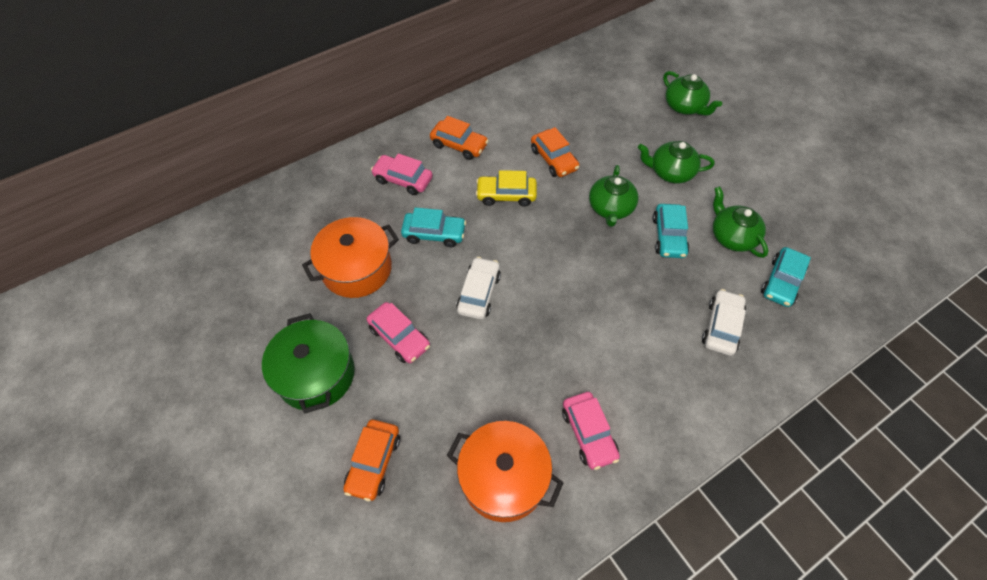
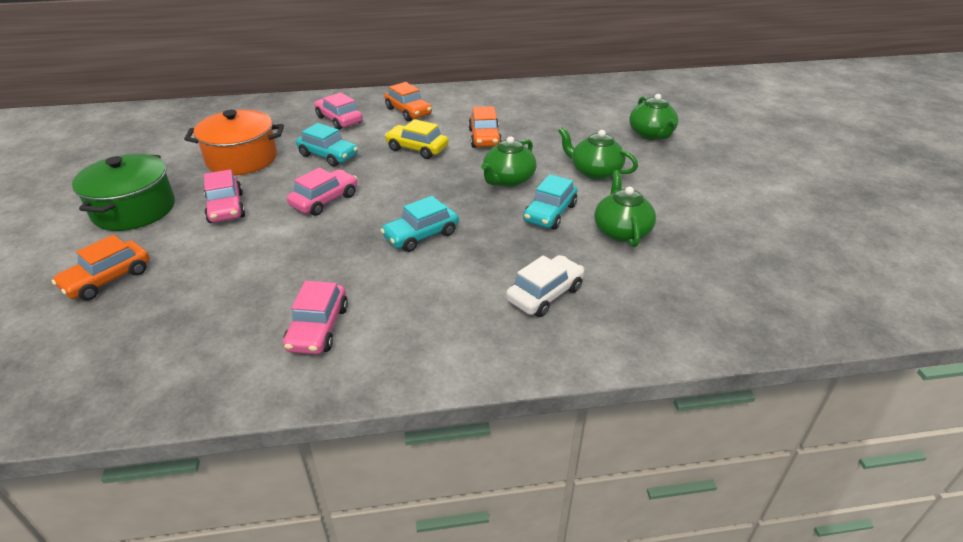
camera: 25 degrees right, 20 degrees down
orange pot [447,421,564,522] -> none
white car [456,257,501,319] -> pink car [287,168,357,216]
turquoise car [761,247,811,307] -> turquoise car moved to [380,196,459,252]

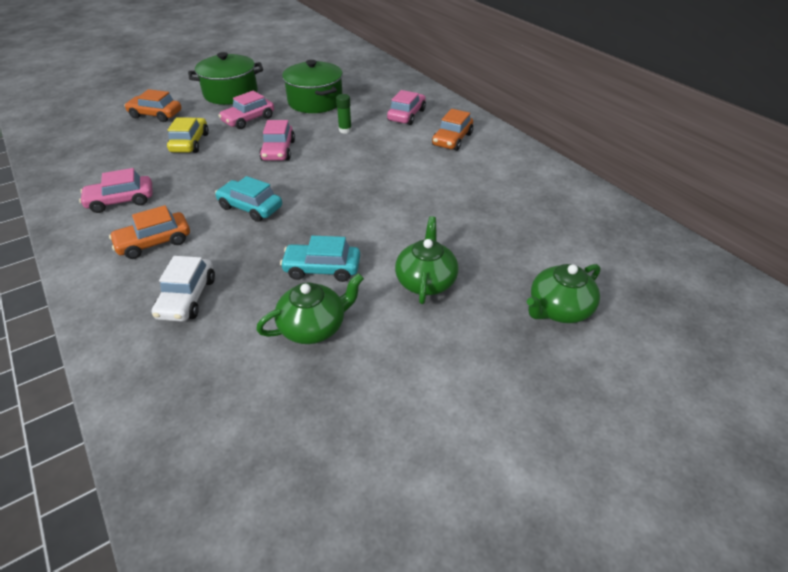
camera: 65 degrees right, 5 degrees up
orange pot [184,110,284,175] -> green pot [282,60,343,113]
pink car [287,168,357,216] -> pink car turned 75 degrees clockwise [259,120,295,161]
turquoise car [296,123,358,167] -> green glue stick [336,94,352,134]
yellow car [385,119,448,159] -> yellow car moved to [167,117,209,153]
orange car [468,106,502,148] -> orange car moved to [109,205,190,259]
green teapot [481,136,536,187] -> none
white car [506,255,584,317] -> white car turned 75 degrees clockwise [152,256,215,322]

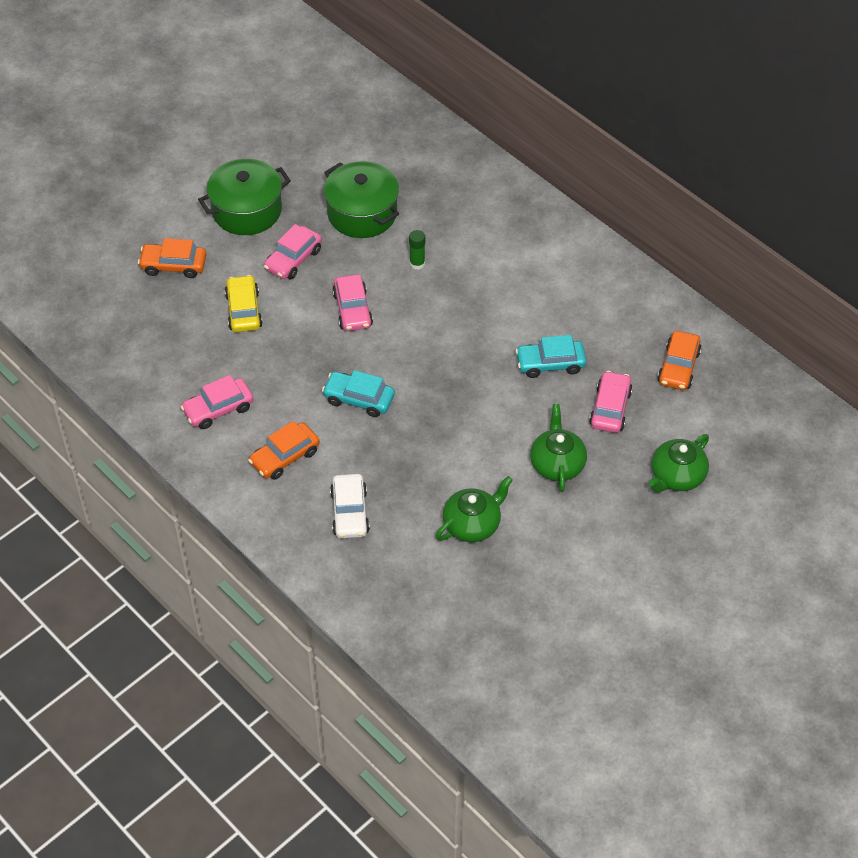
camera: 10 degrees left, 10 degrees up
turquoise car [280,236,360,282] -> turquoise car moved to [515,335,586,378]
pink car [387,90,426,125] -> pink car moved to [589,371,633,433]
orange car [432,109,473,151] -> orange car moved to [657,331,702,390]

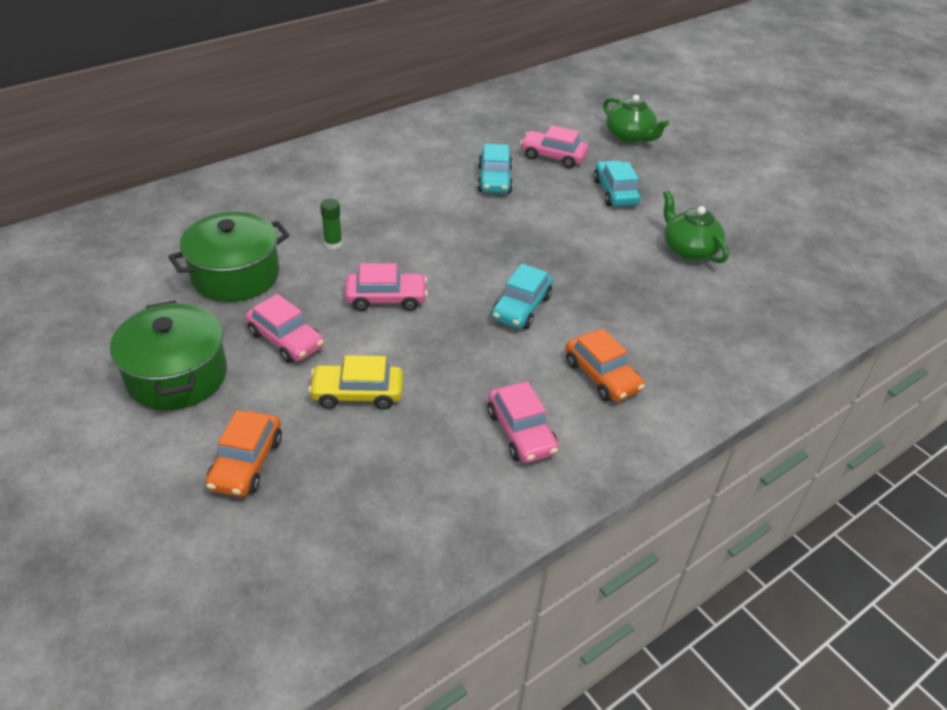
camera: 85 degrees left, 10 degrees down
white car [330,474,370,538] -> none
green teapot [530,404,587,492] -> turquoise car [593,160,641,206]
orange car [657,331,702,390] -> none

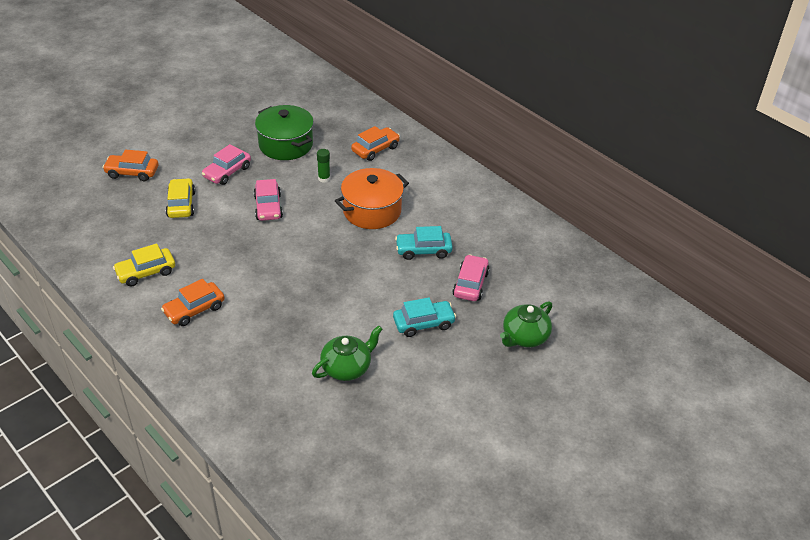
camera: 85 degrees right, 0 degrees up
green pot [110,300,227,410] -> none
pink car [487,382,559,463] -> yellow car [113,244,175,286]
turquoise car [491,264,553,329] -> none
none -> orange pot [335,168,409,229]
none -> orange car [351,126,400,161]

